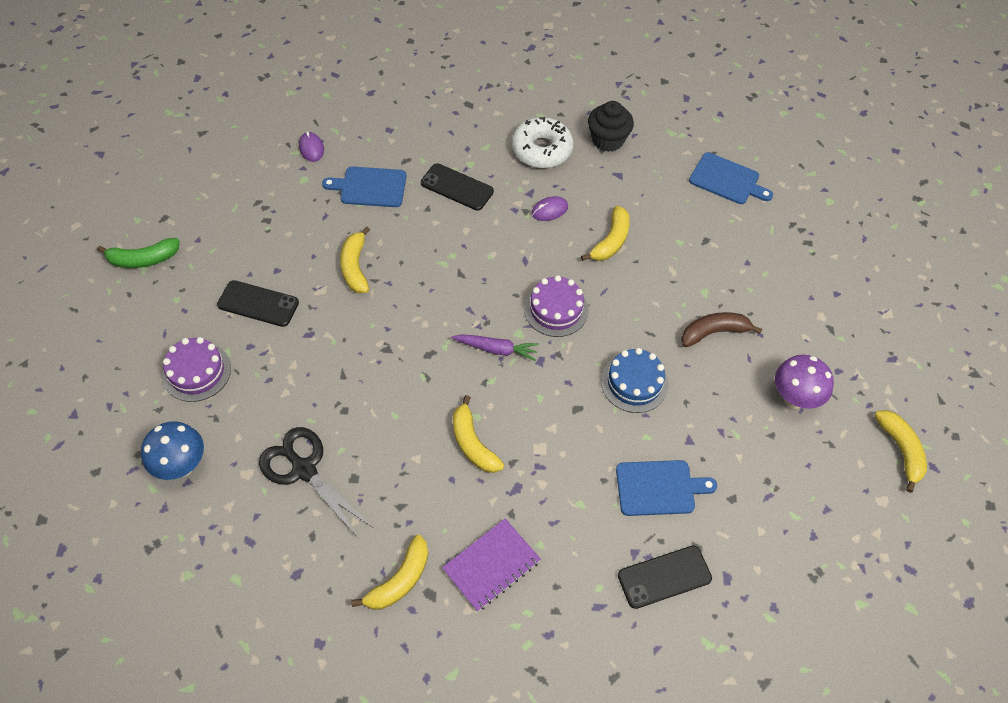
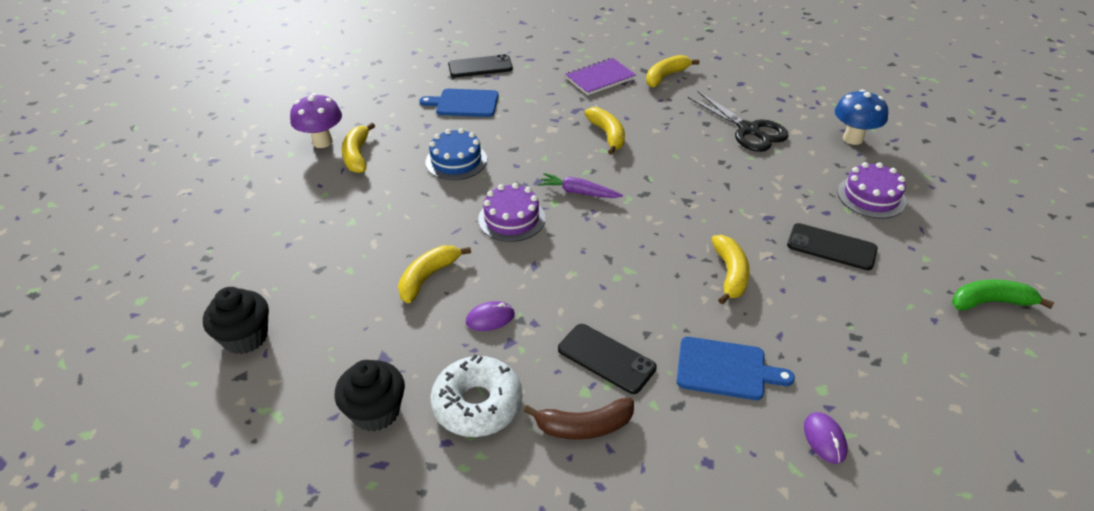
camera: 170 degrees left, 15 degrees down
brown banana [681,312,762,347] -> brown banana moved to [524,398,634,440]
blue cutting board [689,152,773,204] -> black cupcake [203,287,269,354]
yellow banana [874,410,927,493] -> yellow banana moved to [342,123,375,173]

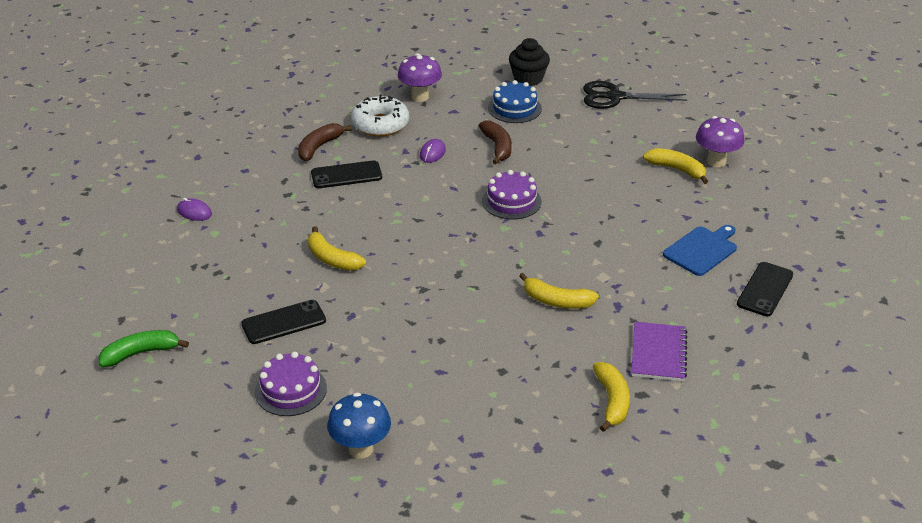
camera: 130 degrees right, 5 degrees down
black cupcake [335,360,405,432] -> purple mushroom [398,54,442,102]
yellow banana [398,245,471,303] -> brown banana [479,120,512,165]
blue cake [426,128,487,180] -> blue cake moved to [488,80,542,123]
purple carrot [538,173,623,198] -> none
blue cutting board [677,337,795,400] -> none
black scissors [688,91,789,152] -> black scissors moved to [583,81,687,109]
green banana [952,279,1055,311] -> green banana turned 150 degrees counterclockwise [99,330,189,367]

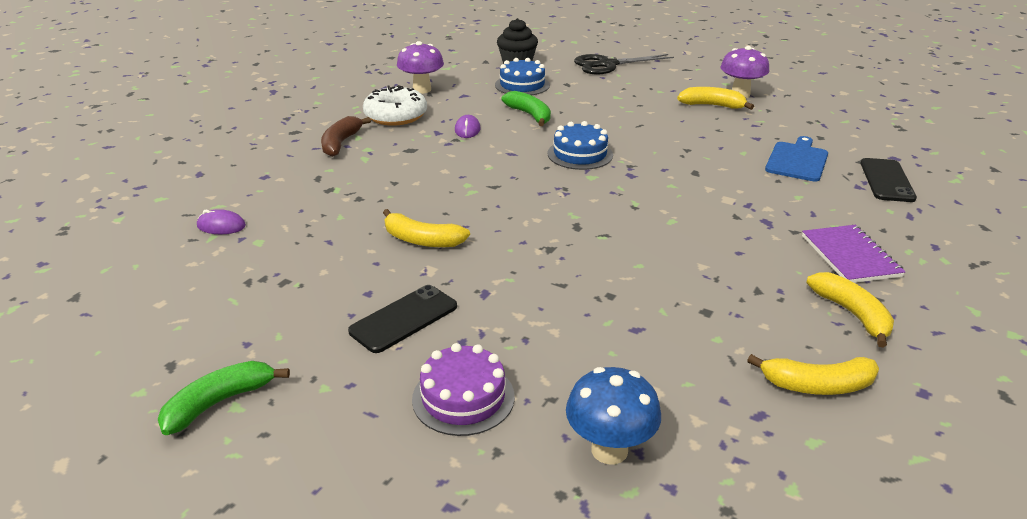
camera: 20 degrees left, 5 degrees down
black phone [311,160,382,188] -> none
brown banana [479,120,512,165] -> green banana [501,91,551,126]
purple cake [482,170,542,220] -> blue cake [548,121,613,170]
yellow banana [519,273,599,309] -> yellow banana moved to [747,354,879,395]

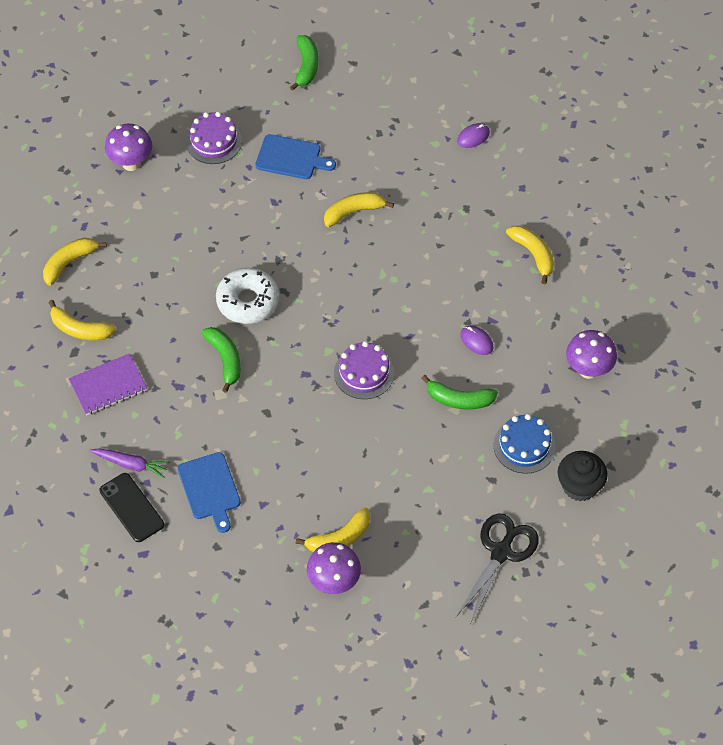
camera: 135 degrees right, 25 degrees up
brown banana [321,116,371,157] -> yellow banana [506,226,554,284]
black phone [348,285,457,353] -> blue cutting board [255,134,336,179]
white donut [363,85,427,126] -> white donut moved to [216,268,279,324]
blue cake [548,121,613,170] -> purple cake [334,341,394,399]
blue mushroom [566,367,661,465] -> purple mushroom [105,124,152,171]
purple notebook [802,225,905,283] -> purple notebook turned 60 degrees counterclockwise [69,353,147,415]
none -> purple carrot [89,448,170,478]
none -> green banana [202,327,241,393]

